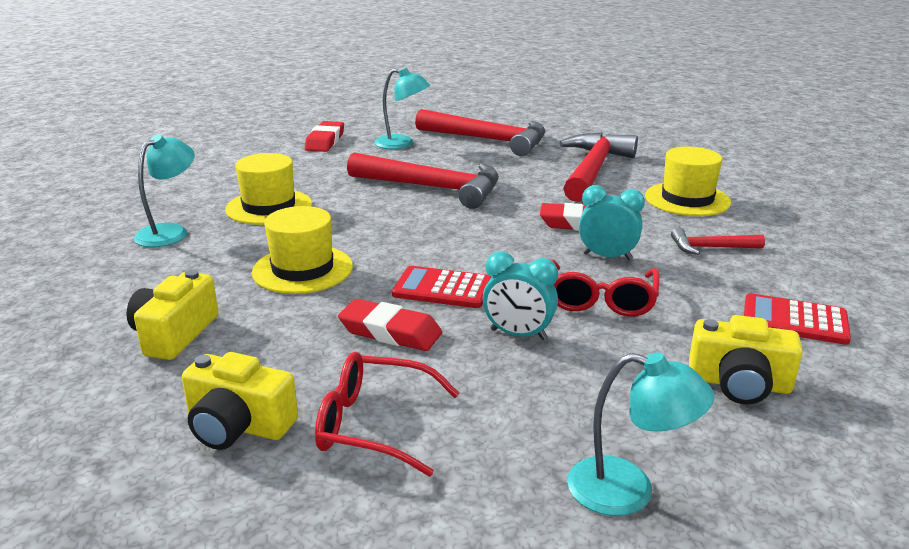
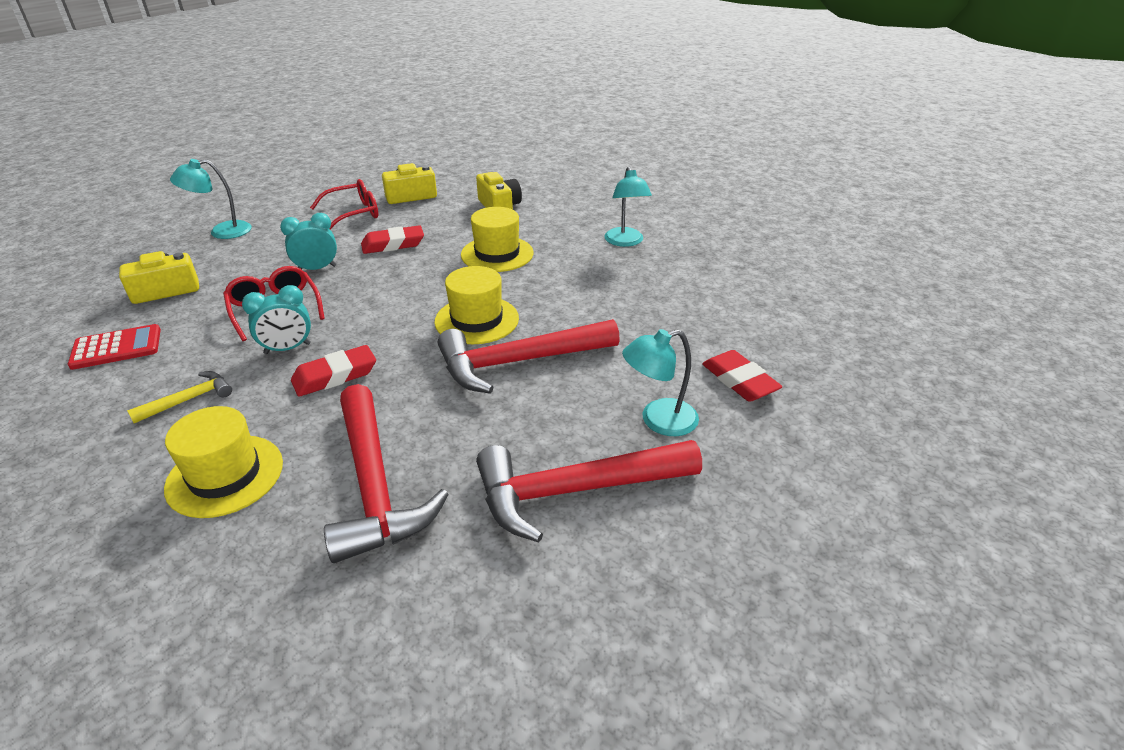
camera: 140 degrees right, 10 degrees up
yellow hat [225,153,312,225] -> yellow hat moved to [434,266,519,344]
red calculator [392,266,491,308] -> none
red hammer [671,228,765,255] -> yellow hammer [127,371,232,423]

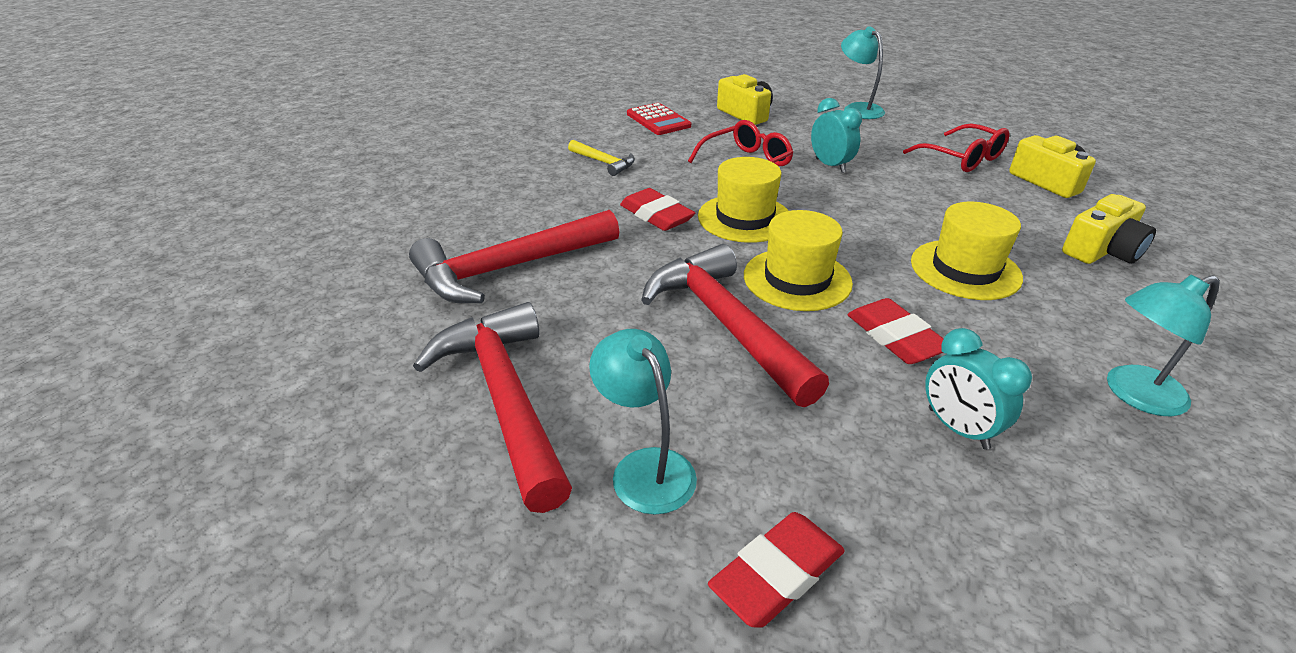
camera: 80 degrees right, 0 degrees up
yellow hat [164,406,283,518] -> yellow hat moved to [698,157,789,243]
turquoise clock [242,285,311,354] -> turquoise clock moved to [925,328,1032,450]
red eraser [361,225,424,254] -> red eraser moved to [847,298,944,364]

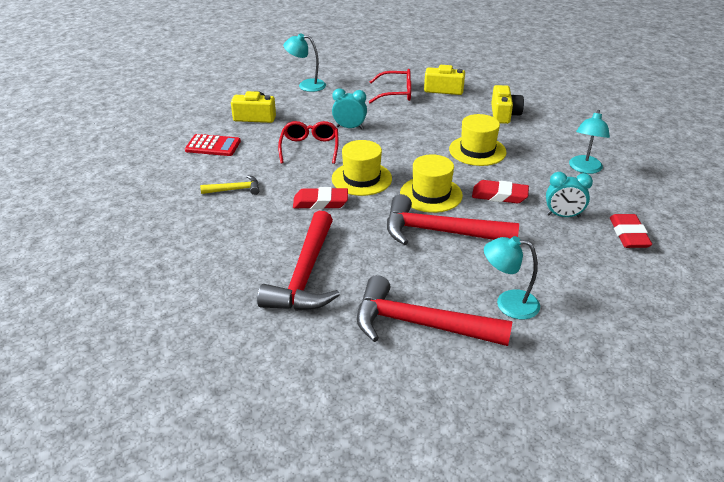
camera: 50 degrees left, 0 degrees up
red eraser [708,512,845,628] -> red eraser moved to [610,214,652,248]

